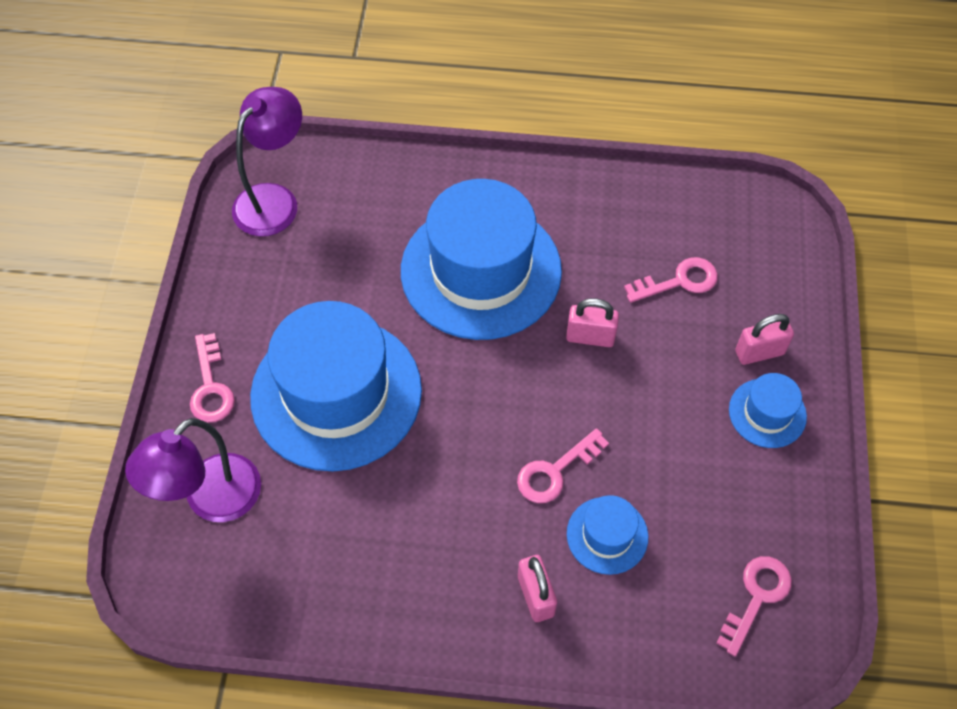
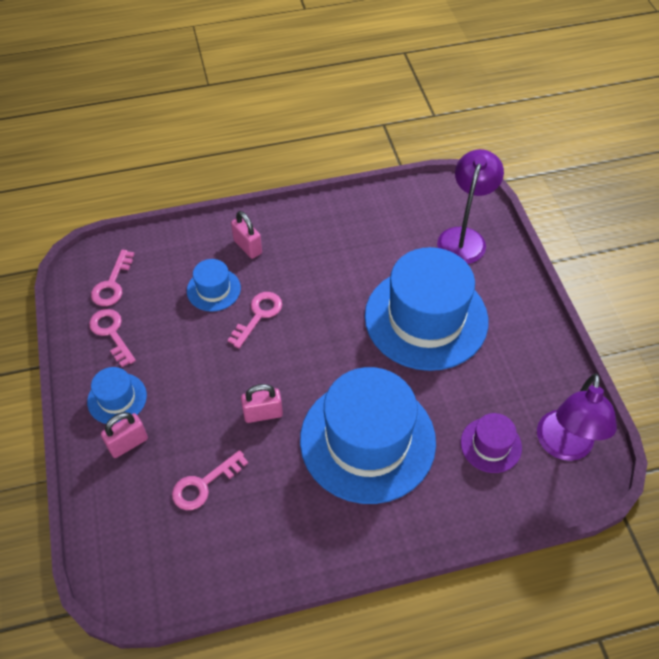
camera: 160 degrees right, 5 degrees down
pink key [190,333,235,423] -> pink key moved to [89,309,136,367]
none -> purple hat [461,413,522,473]

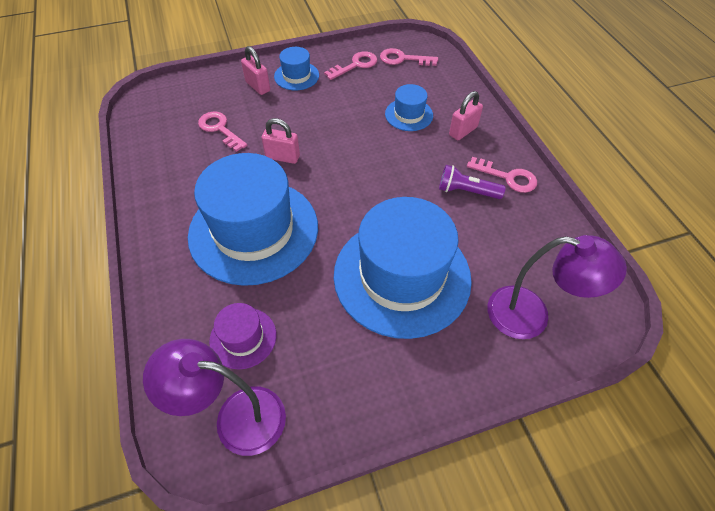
camera: 85 degrees right, 0 degrees up
pink key [228,292,282,348] -> pink key moved to [467,157,537,193]
pink padlock [241,384,283,423] -> pink padlock turned 60 degrees counterclockwise [262,118,300,164]
none -> purple flashlight [439,165,506,199]

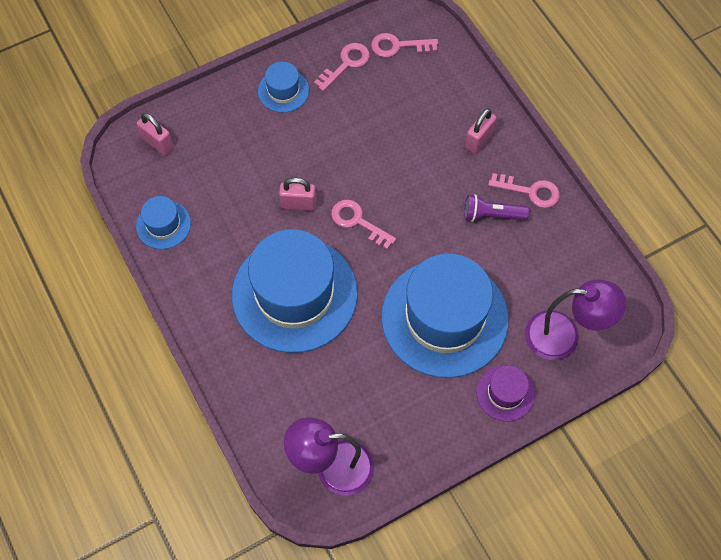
camera: 10 degrees left, 10 degrees up
pink key [198,112,247,152] -> pink key moved to [331,199,396,249]
purple hat [209,303,276,370] -> purple hat moved to [476,365,535,422]
pink padlock [241,46,270,95] -> pink padlock moved to [137,112,174,155]
blue hat [385,84,433,131] -> blue hat moved to [136,196,191,249]

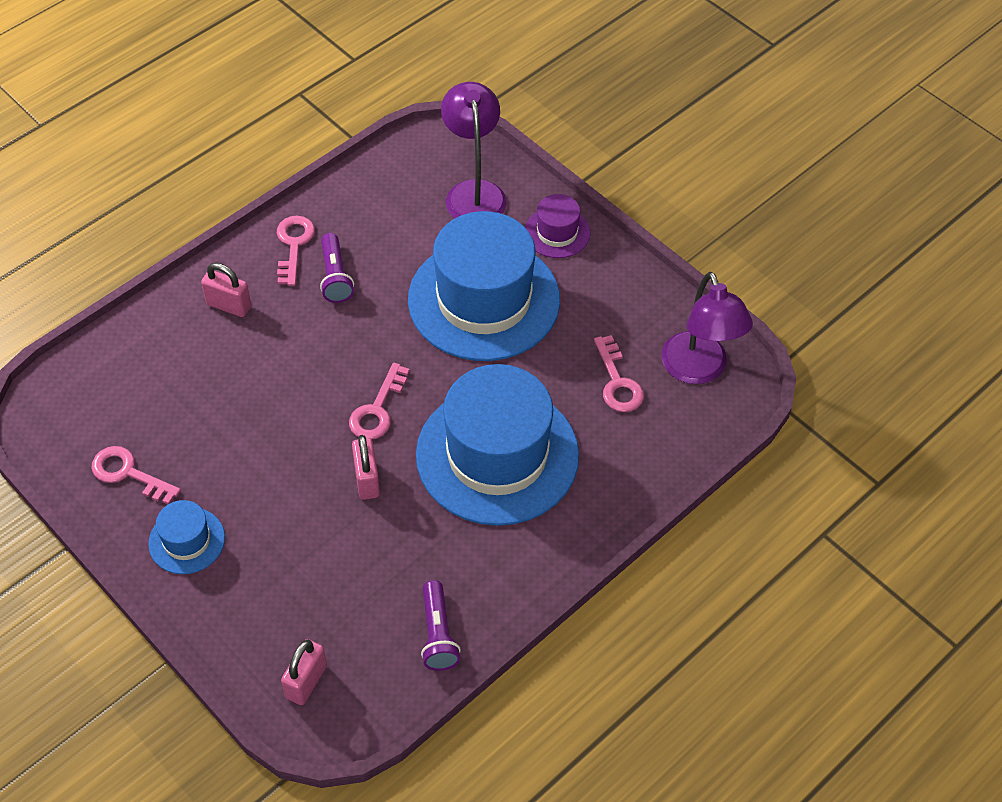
camera: 105 degrees left, 10 degrees down
blue hat [136,196,191,249] -> purple flashlight [421,580,461,671]
pink key [371,33,438,58] -> pink key moved to [594,335,644,412]

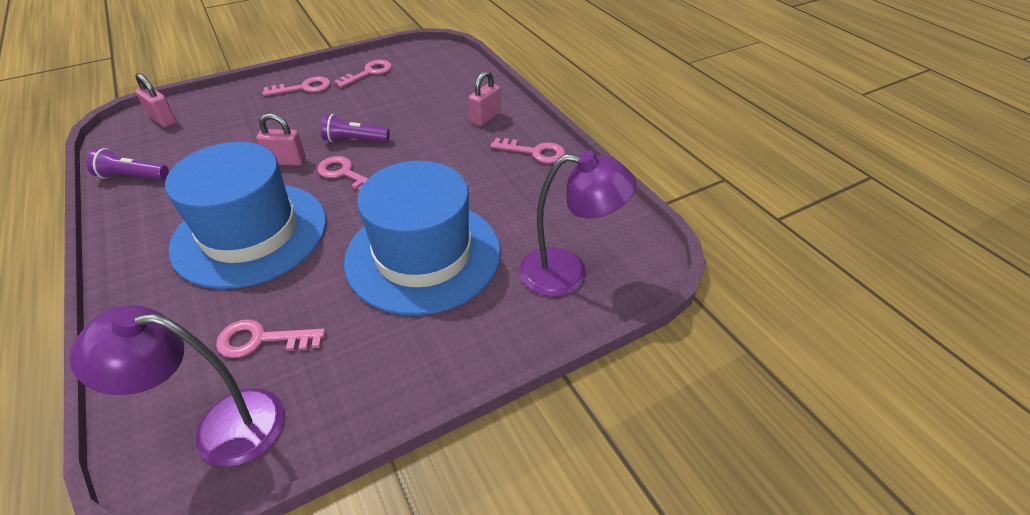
camera: 105 degrees right, 10 degrees down
blue hat [148,500,225,574] -> pink key [262,76,331,96]
purple flashlight [320,233,354,303] -> purple flashlight moved to [321,114,390,142]
purple hat [525,194,590,258] -> none

